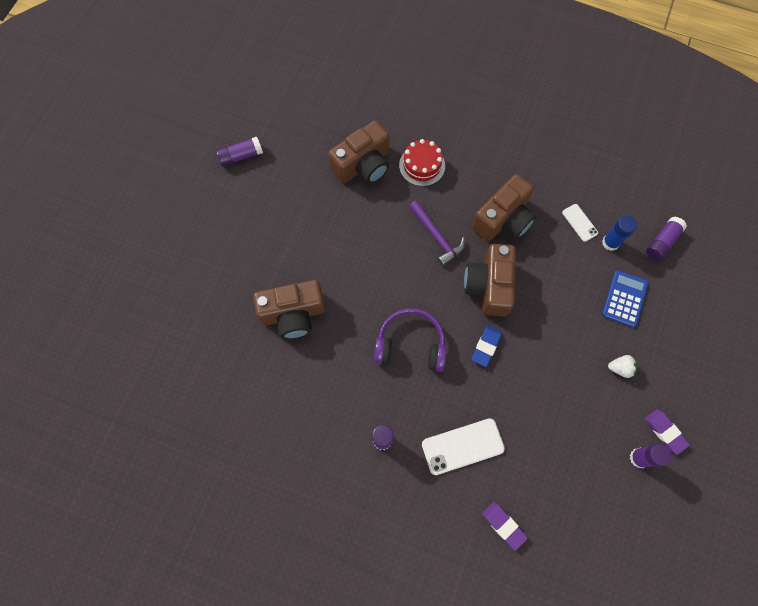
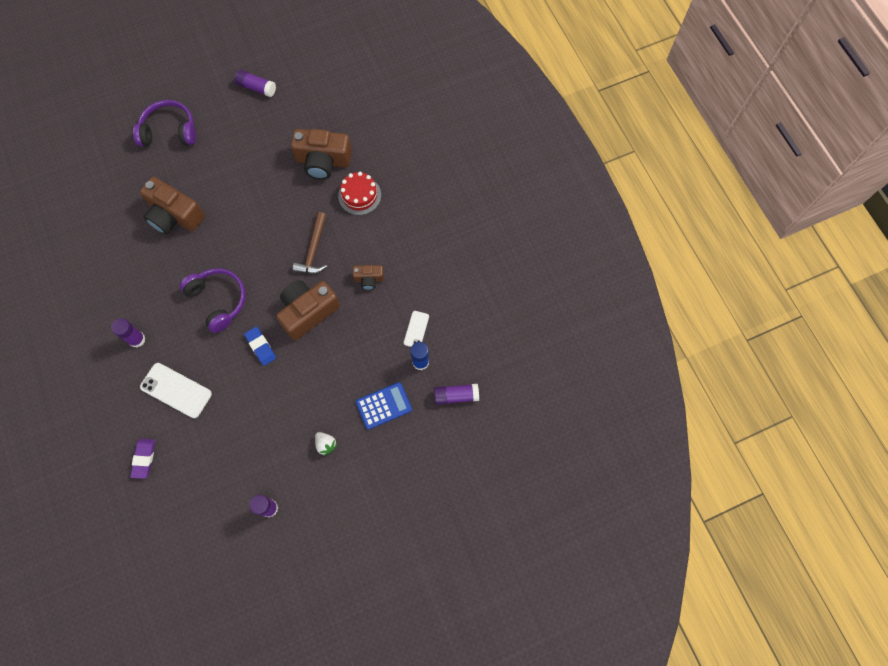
camera: 45 degrees right, 0 degrees up
purple hammer [409,200,465,266] -> brown hammer [293,212,327,274]
blue eraser [471,325,502,367] -> blue eraser turned 75 degrees clockwise [244,326,276,366]
brown camera [472,174,536,241] -> brown camera [353,265,384,290], size x0.51
purple eraser [645,409,690,455] -> none
none -> purple headphones [133,100,196,146]

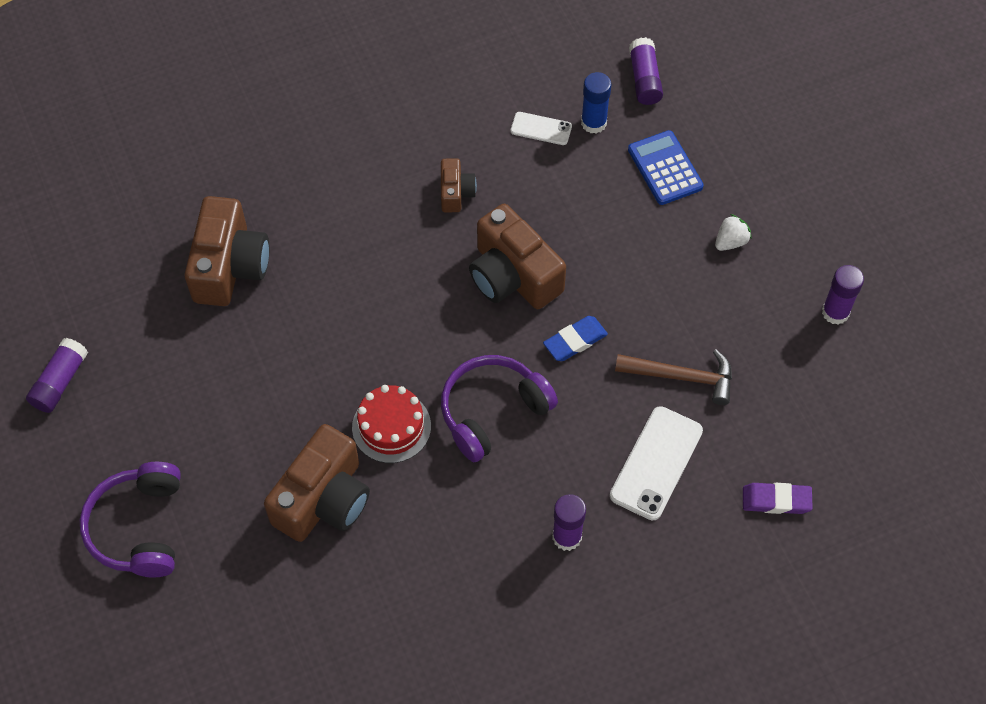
camera: 90 degrees left, 10 degrees down
brown hammer [293,212,327,274] -> brown hammer moved to [615,350,732,405]
red cake [338,172,381,215] -> red cake moved to [352,385,431,463]

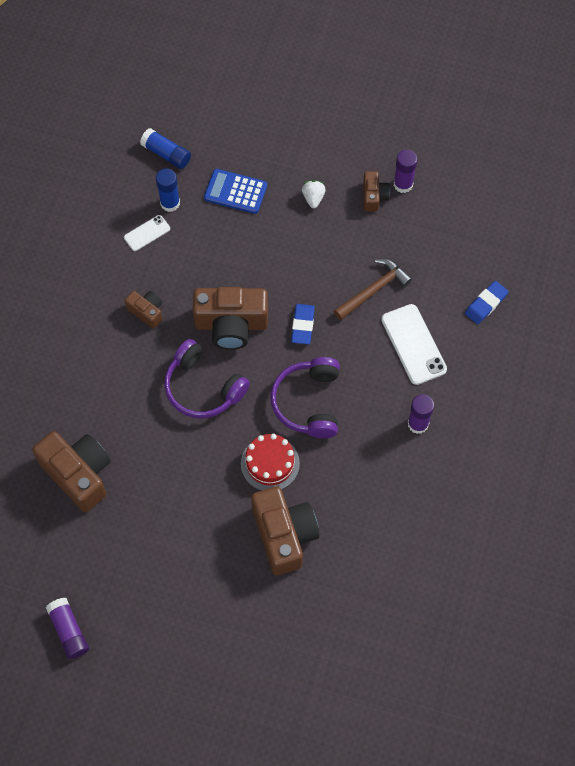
camera: 50 degrees left, 5 degrees up
purple headphones [80,462,181,578] -> purple headphones moved to [164,339,250,418]
purple glue stick [629,37,663,105] -> blue glue stick [140,128,191,169]
purple eraser [743,483,813,514] -> blue eraser [465,281,509,324]
none -> brown camera [363,171,390,211]

